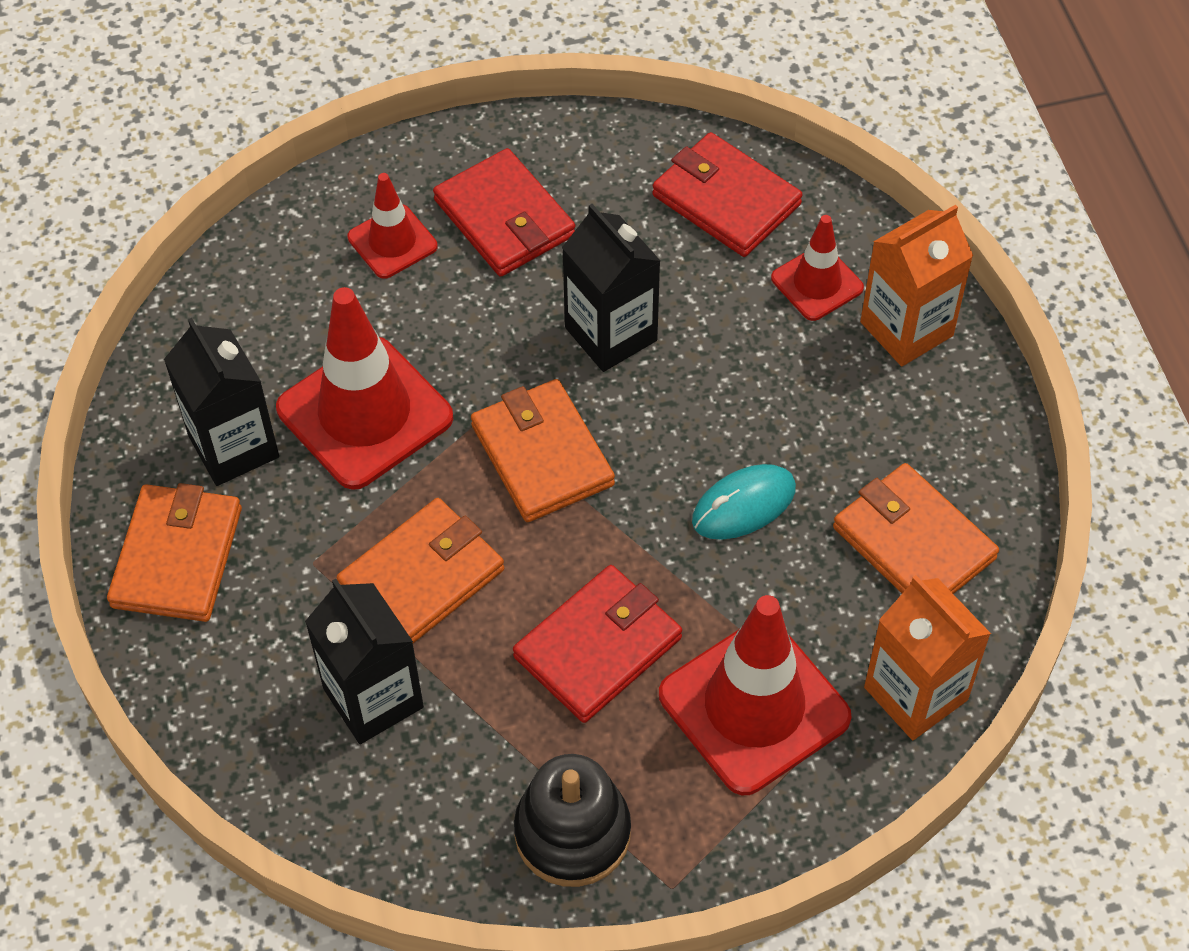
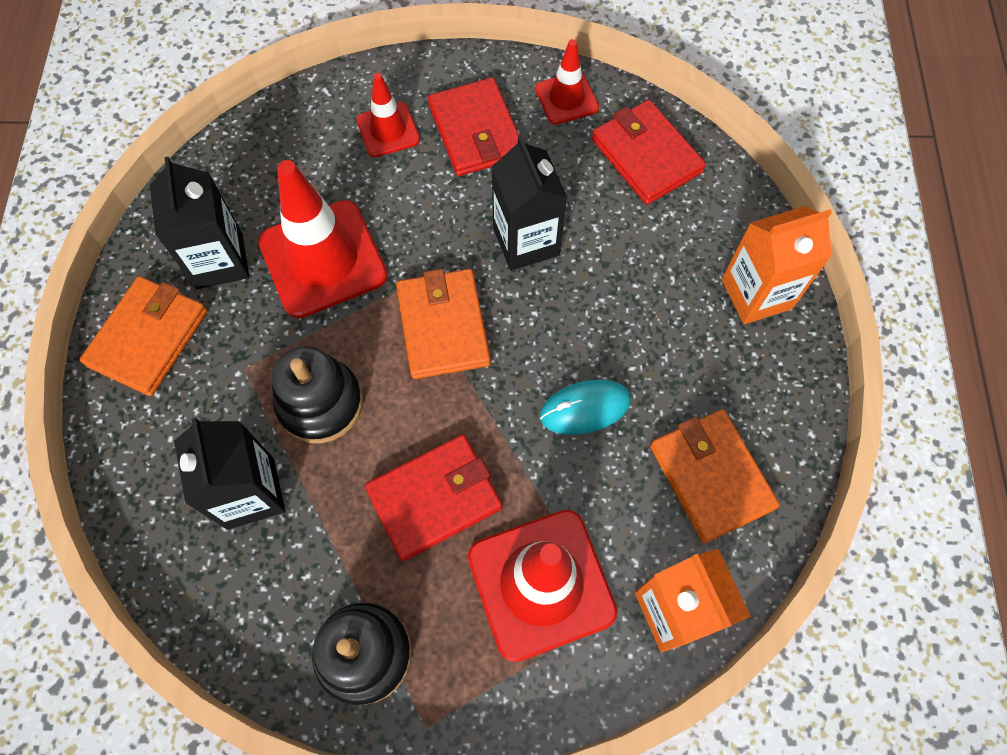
camera: 15 degrees right, 10 degrees up
orange wallet [337,498,504,643] -> black stacking toy [272,346,363,443]
red traffic cone [771,215,864,321] -> red traffic cone moved to [535,39,599,125]

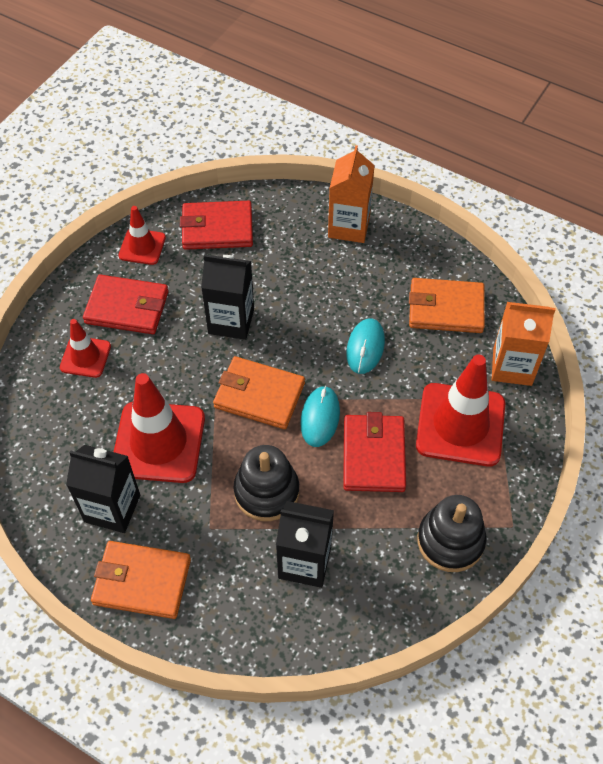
camera: 60 degrees left, 10 degrees down
orange wallet [80,276,207,396] -> orange wallet turned 45 degrees counterclockwise [91,541,191,619]
none -> turquoise mouse [300,386,340,447]

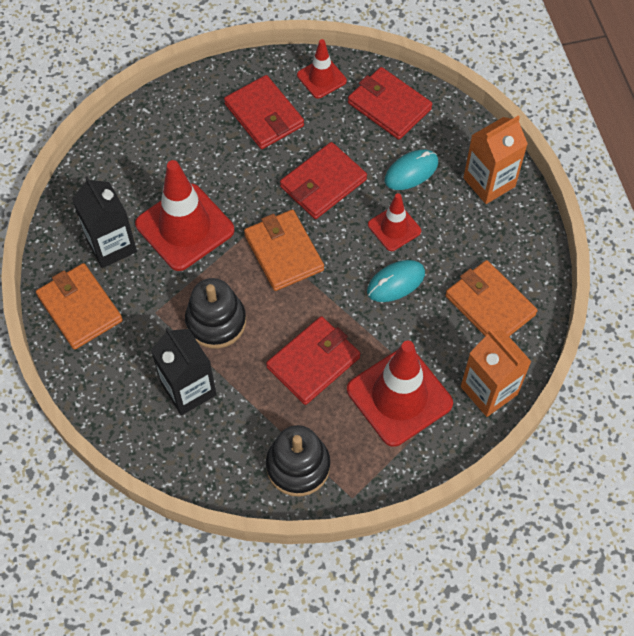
camera: 45 degrees right, 5 degrees up
red traffic cone [60,319,111,378] -> red traffic cone moved to [368,193,421,251]
black carton [201,255,254,340] -> red wallet [280,142,367,219]
turquoise mouse [300,386,340,447] -> turquoise mouse moved to [385,150,438,190]

